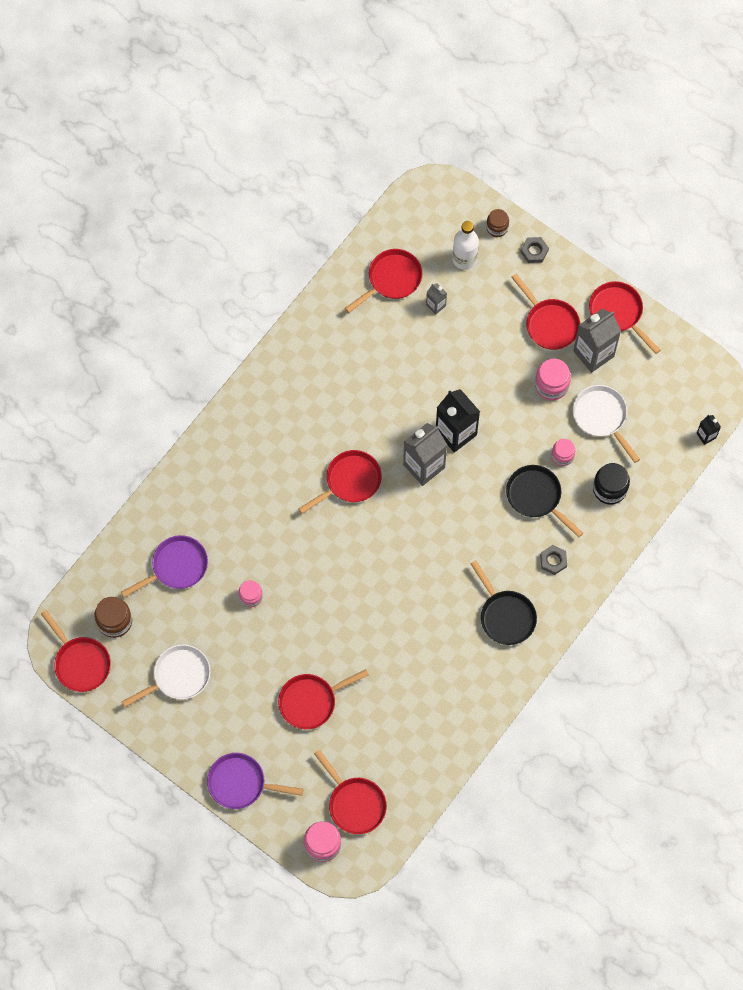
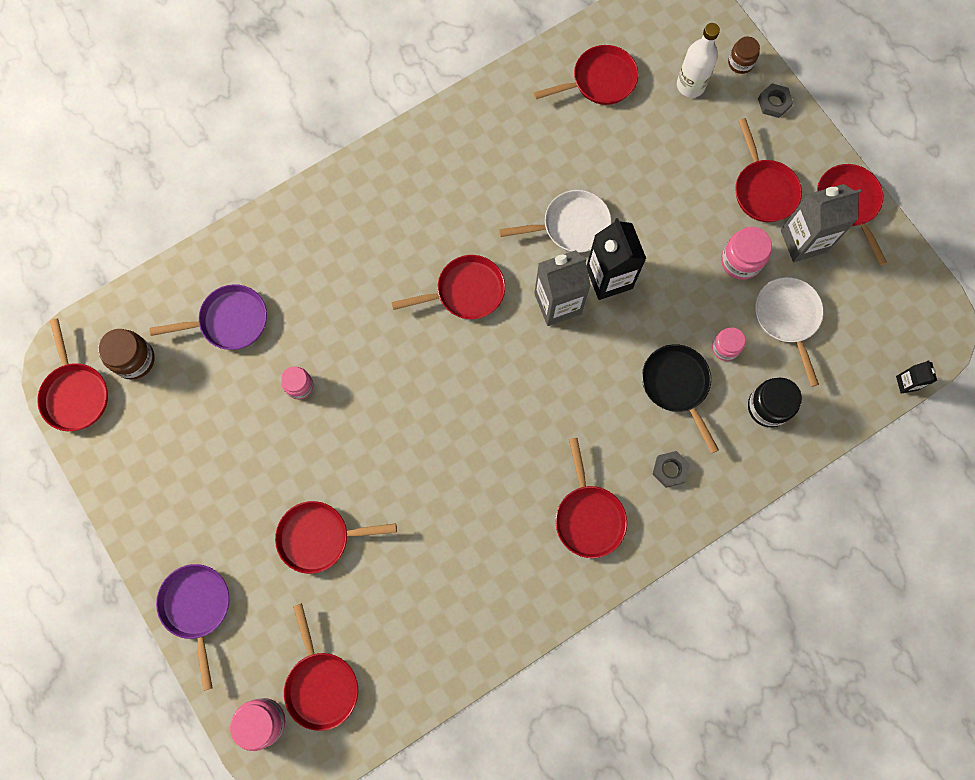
camera: 20 degrees right, 5 degrees up
white pan [121,644,211,708] -> white pan moved to [499,190,612,253]
purple pan [207,753,303,809] -> purple pan turned 45 degrees clockwise [156,564,230,691]
grey carton [426,283,447,315] -> none
black pan [471,561,537,645] -> red pan [555,438,627,558]

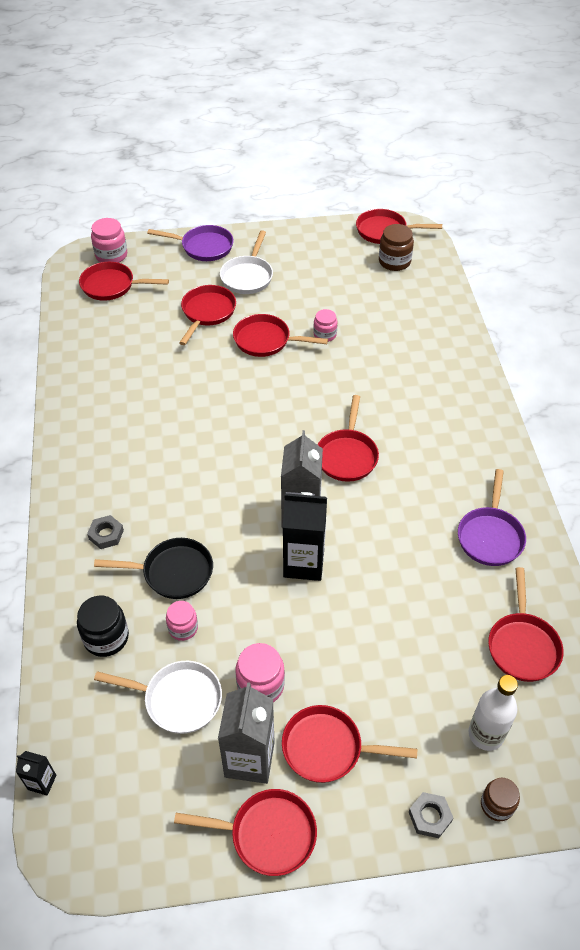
camera: 115 degrees right, 25 degrees down
purple pan [150,284,267,350] -> purple pan moved to [458,469,526,566]
white pan [499,190,612,253] -> white pan moved to [220,231,273,294]
red pan [555,438,627,558] -> red pan moved to [233,314,328,357]

